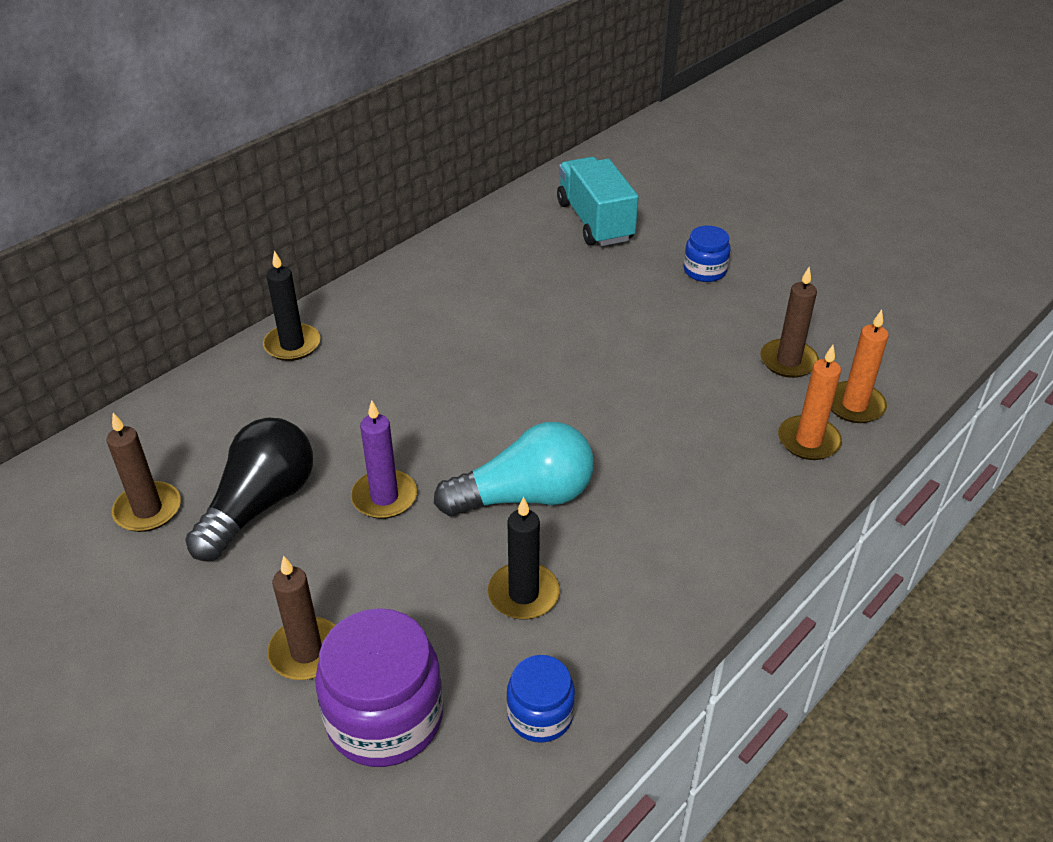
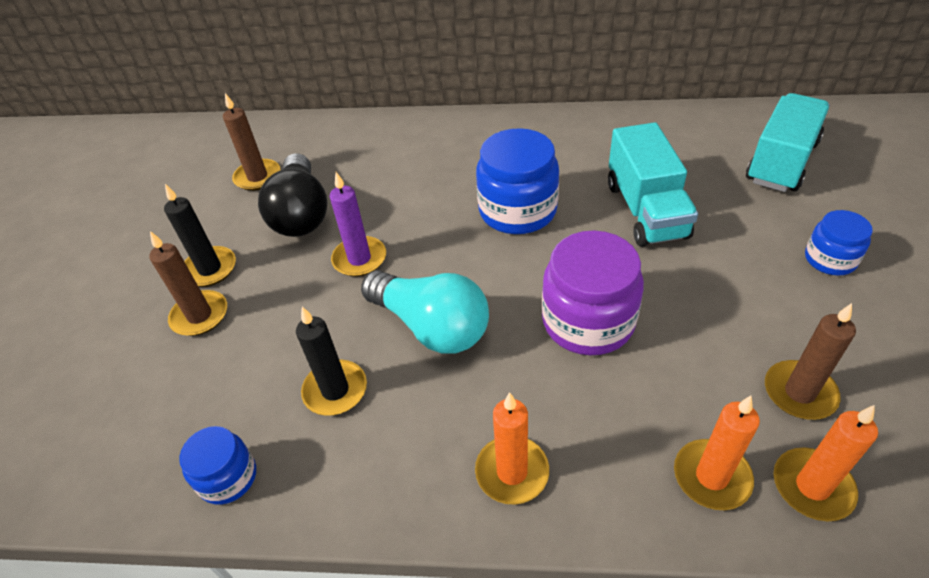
camera: 55 degrees right, 5 degrees up
black light bulb [185,418,313,561] -> black light bulb turned 90 degrees clockwise [258,153,328,237]
black candle [263,250,320,361] -> black candle moved to [164,184,236,287]
purple jar [315,608,443,767] -> purple jar moved to [542,230,644,355]
none -> orange candle [475,392,549,505]
none -> blue jar [476,128,559,234]
none -> turquoise truck [608,122,698,247]

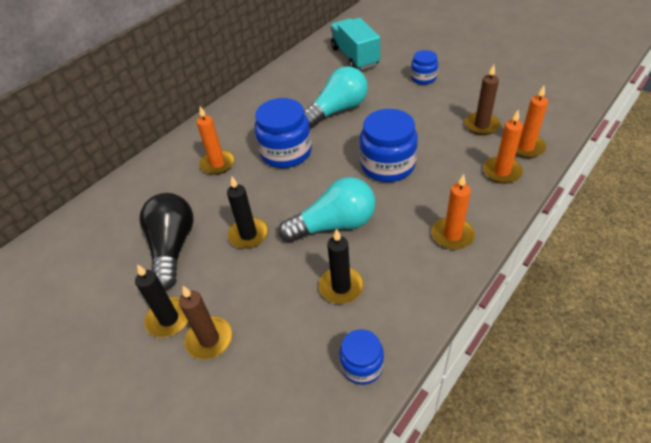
camera: 55 degrees left, 0 degrees up
brown candle [223,93,280,191] -> none
black light bulb [258,153,328,237] -> black light bulb turned 120 degrees counterclockwise [139,193,194,290]
purple candle [330,172,386,277] -> black candle [227,177,268,249]
purple jar [542,230,644,355] -> blue jar [360,109,418,182]
turquoise truck [608,122,698,247] -> turquoise light bulb [304,66,368,128]
none -> orange candle [197,106,235,175]

